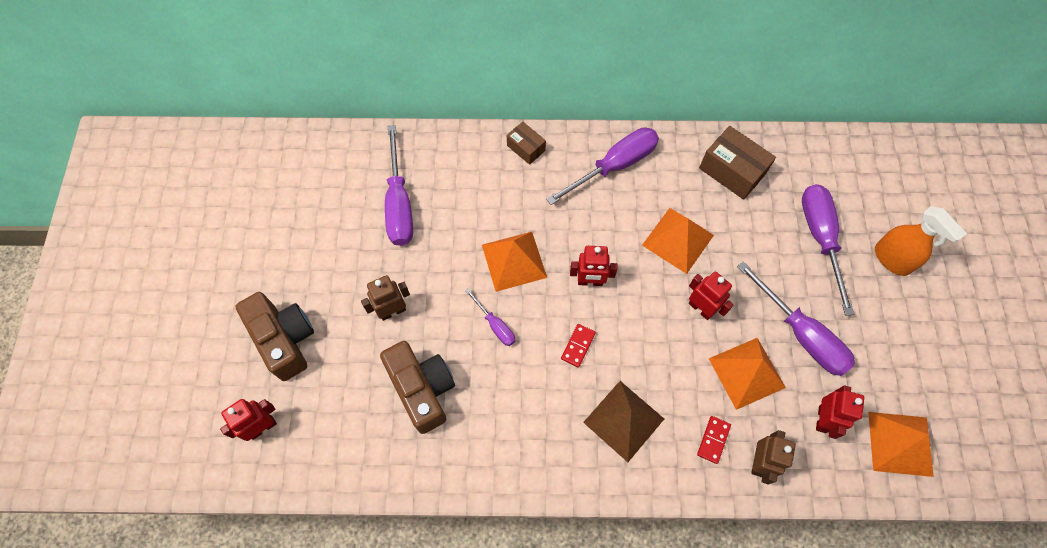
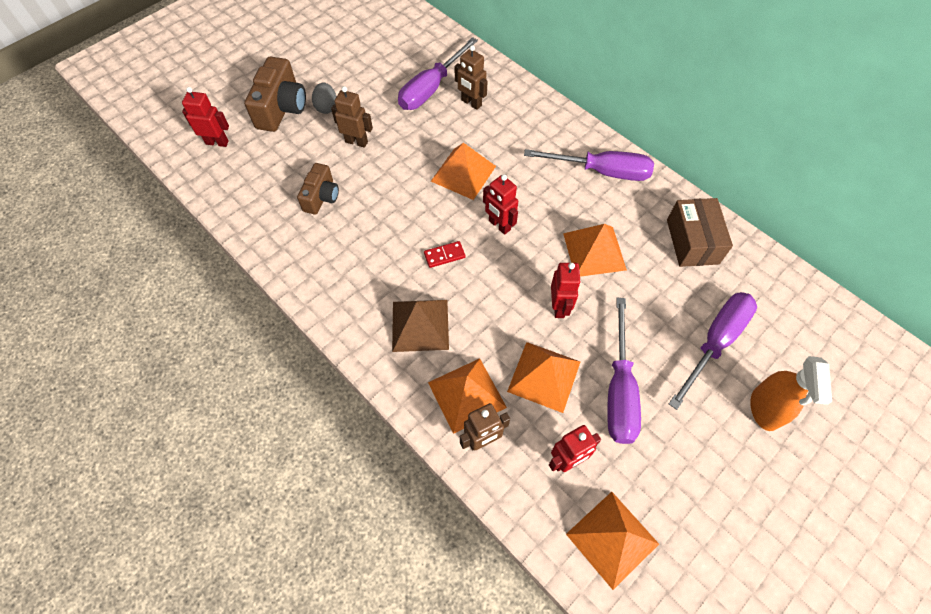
camera: 45 degrees right, 5 degrees down
brown camera [380,341,455,434] -> brown camera [297,163,339,215], size x0.63
purple screwdriver [465,288,515,346] -> none
brown box [507,122,546,165] -> none
red domino [697,416,731,464] -> orange pyramid [428,358,507,434]
none -> grey egg [312,83,336,114]
none -> brown robot [454,45,488,110]

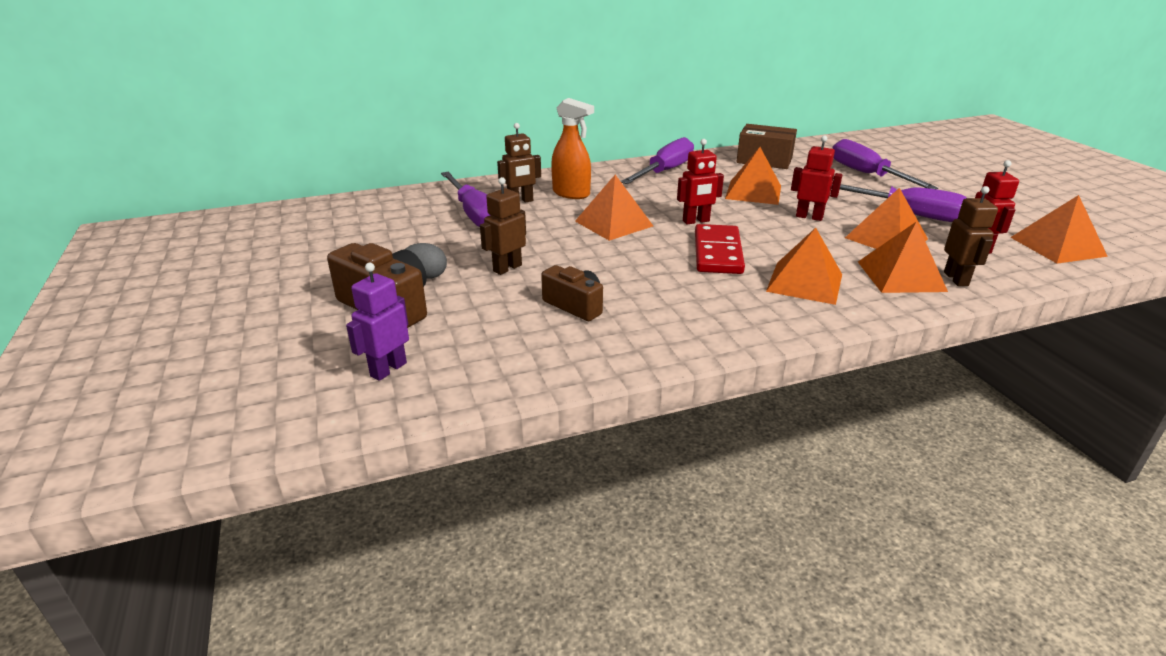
camera: 65 degrees left, 30 degrees down
red robot [182,87,229,147] -> purple robot [346,263,409,381]
brown pyramid [392,300,449,352] -> orange pyramid [766,228,842,305]
red domino [424,241,465,268] -> red domino [695,224,745,274], size x1.99
orange spray bottle [750,356,832,431] -> orange spray bottle moved to [551,98,594,199]

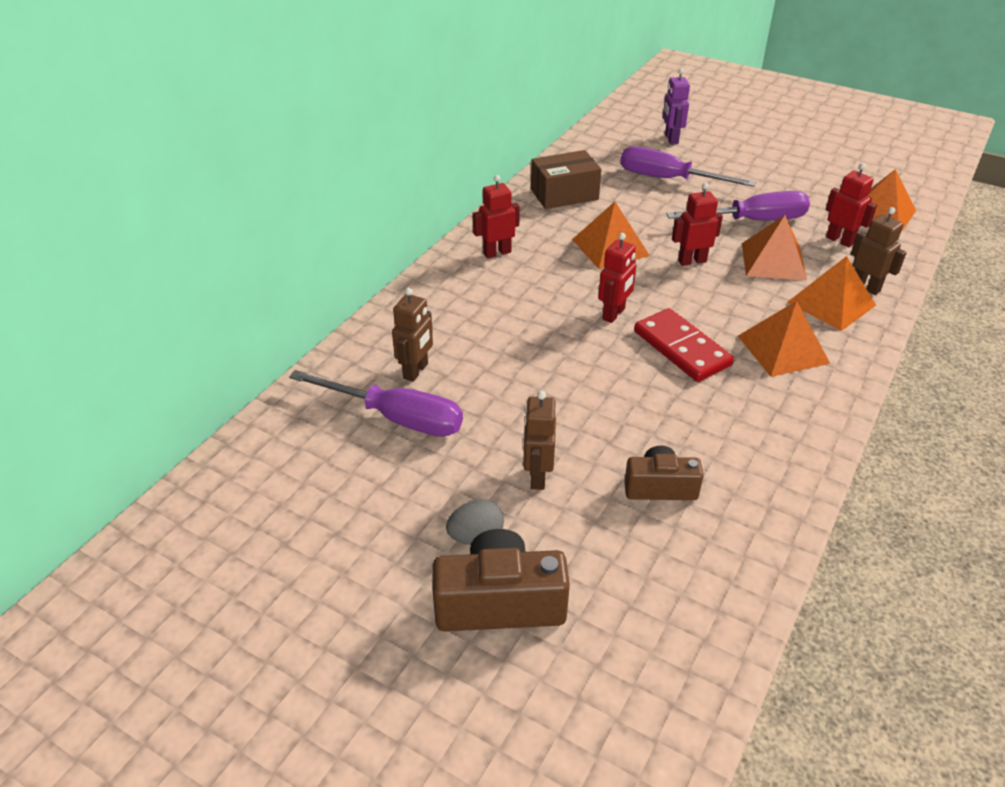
camera: 40 degrees left, 10 degrees up
purple robot [346,263,409,381] -> purple robot moved to [663,68,690,145]
orange spray bottle [551,98,594,199] -> none
orange pyramid [575,175,653,241] -> none
purple screwdriver [621,137,694,184] -> red robot [473,175,520,259]

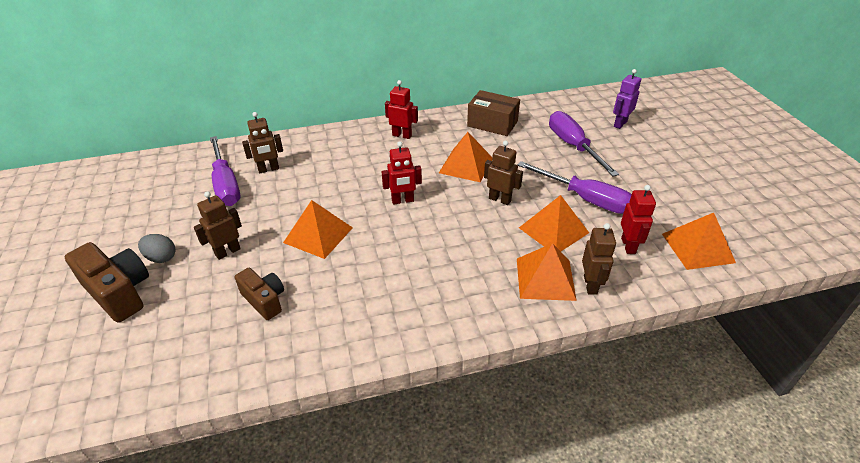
camera: 45 degrees right, 0 degrees up
red domino [634,308,734,382] -> none
red robot [672,183,723,266] -> brown robot [484,141,523,205]
orange pyramid [738,301,830,377] -> orange pyramid moved to [283,200,353,259]

